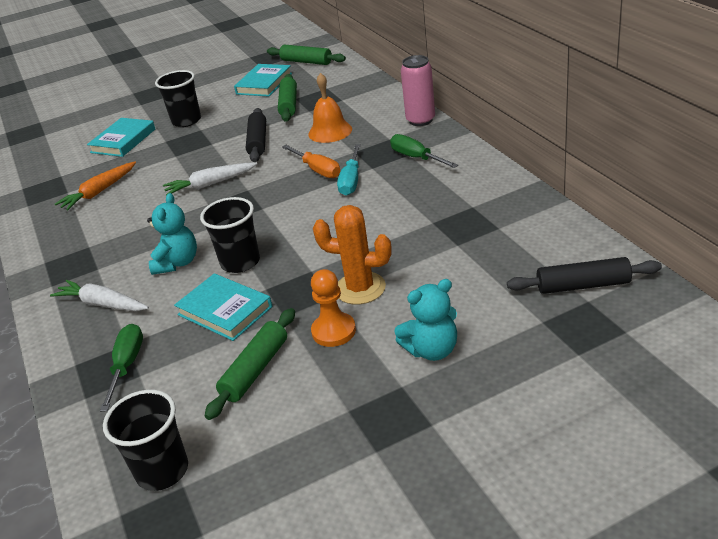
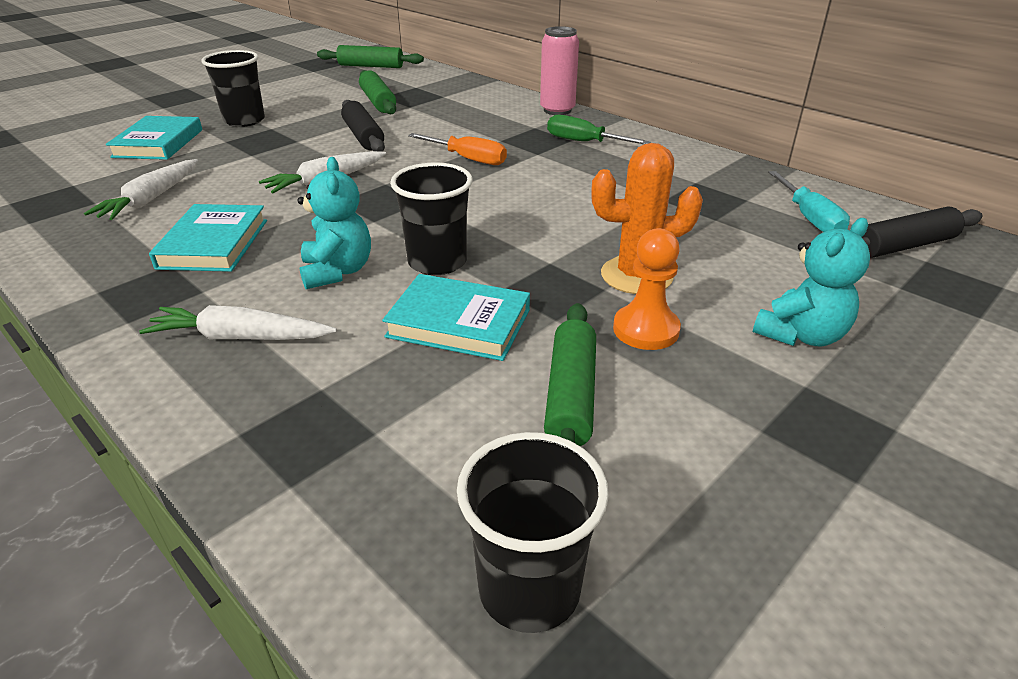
camera: 25 degrees left, 0 degrees up
orange carrot [55,162,136,211] -> white carrot [84,159,198,220]
green screwdriver [100,324,143,412] -> none
turquoise book [234,64,292,97] -> turquoise book moved to [149,204,267,272]
orange bell [308,73,352,143] -> none
turquoise screwdriver [337,144,361,196] -> turquoise screwdriver moved to [768,171,850,232]

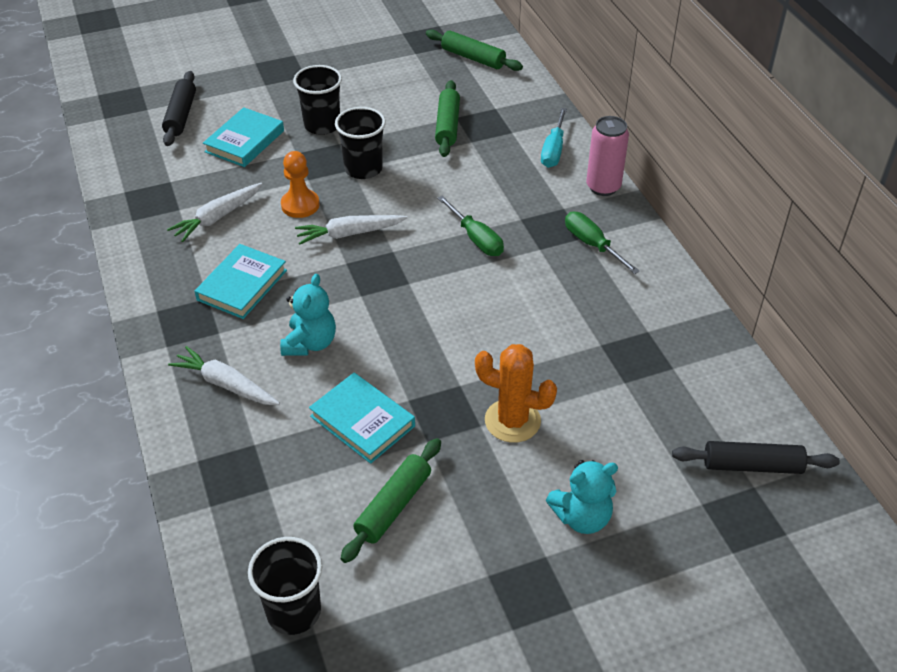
camera: 25 degrees right, 10 degrees up
black rolling pin [341,100,385,152] -> black rolling pin moved to [162,71,196,146]
black cup [390,163,473,275] -> black cup moved to [335,107,386,179]
orange screwdriver [408,133,507,165] -> green screwdriver [437,195,504,256]
orange pawn [613,228,681,350] -> orange pawn moved to [281,151,319,218]
turquoise screwdriver [768,171,850,232] -> turquoise screwdriver moved to [541,108,567,168]

